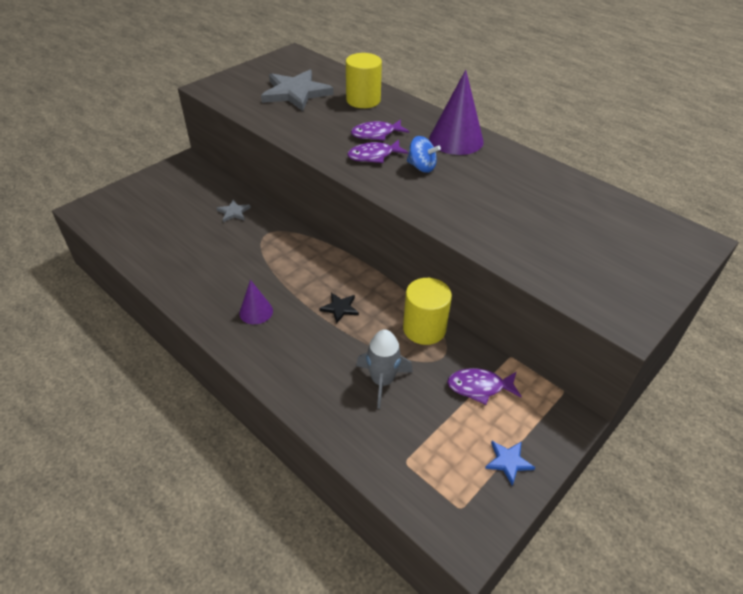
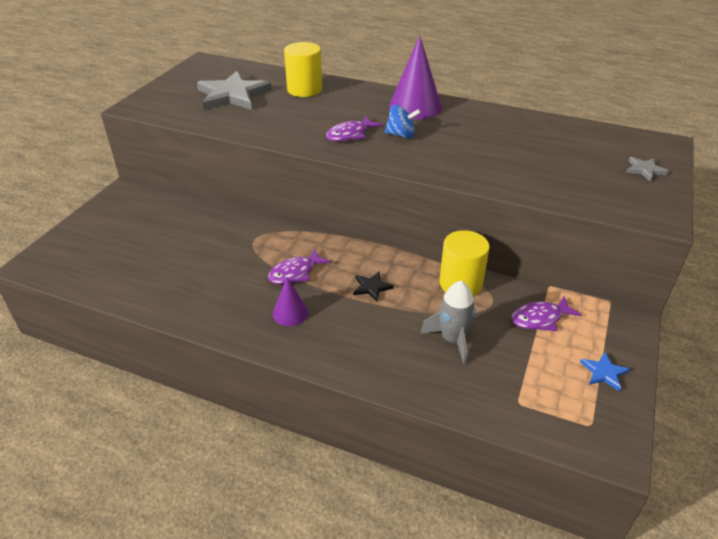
camera: 20 degrees left, 5 degrees down
grey star [216,199,251,222] -> grey star moved to [626,157,669,182]
purple fish [351,119,409,141] -> purple fish moved to [268,249,331,284]

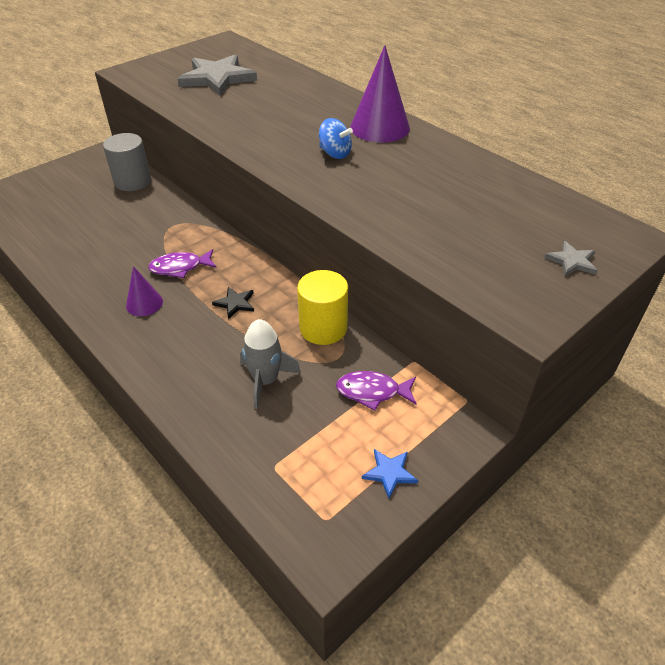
camera: 25 degrees right, 5 degrees up
yellow cylinder [284,42,322,97] -> none
purple fish [326,116,383,142] -> none
none -> grey cylinder [103,133,151,191]

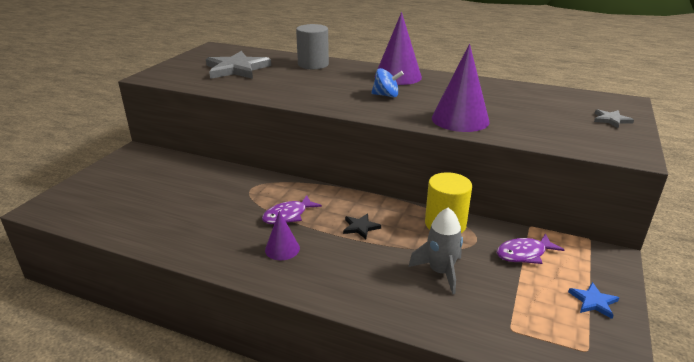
camera: 25 degrees left, 15 degrees down
grey cylinder [103,133,151,191] -> grey cylinder moved to [296,24,329,69]
none -> purple cone [432,44,490,132]

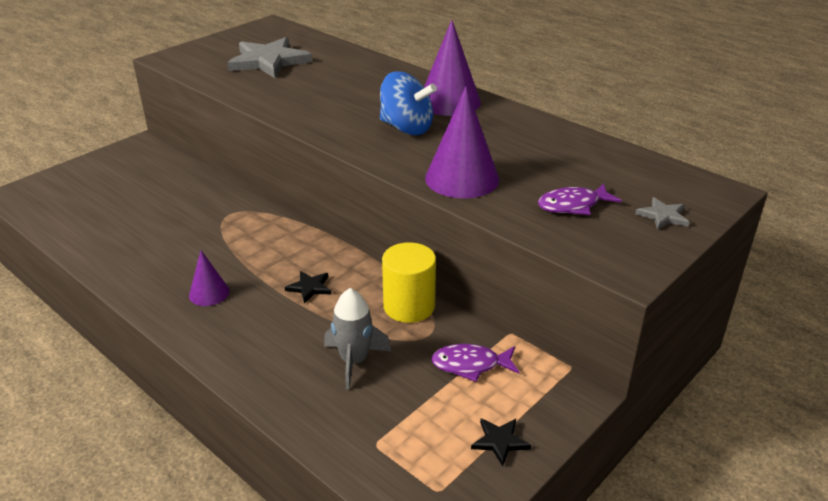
camera: 20 degrees right, 5 degrees up
purple fish [262,195,322,224] -> purple fish moved to [538,183,622,215]
grey cylinder [296,24,329,69] -> none
blue spinning top [371,68,404,98] -> blue spinning top [380,71,437,135], size x1.57
blue star [568,282,619,319] -> black star [471,419,531,466]

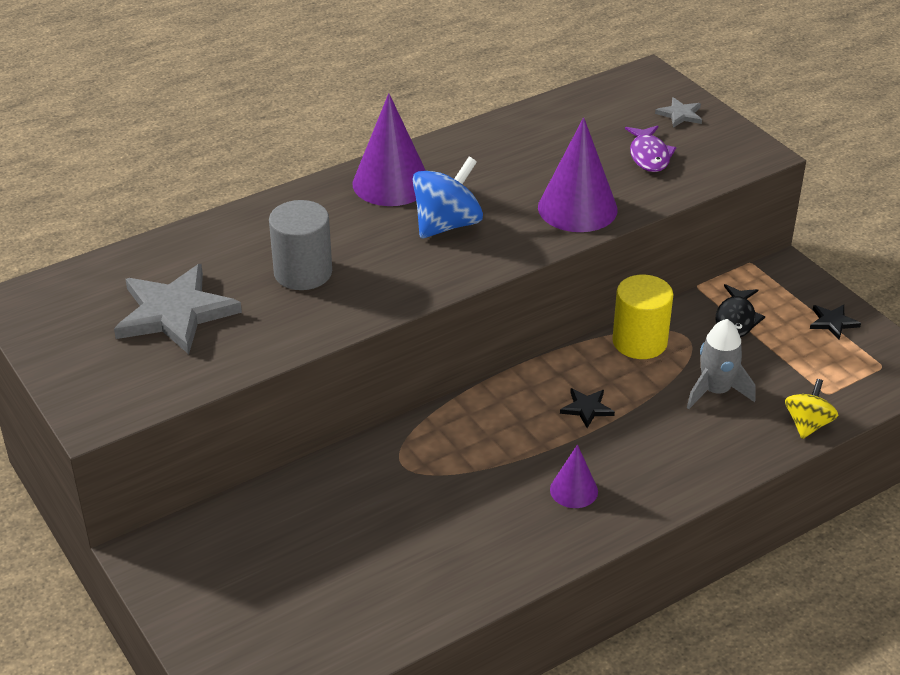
camera: 75 degrees left, 5 degrees up
purple fish [431,344,519,382] -> black fish [716,284,765,337]
none -> grey cylinder [269,200,332,290]
none -> yellow spinning top [785,379,838,439]

